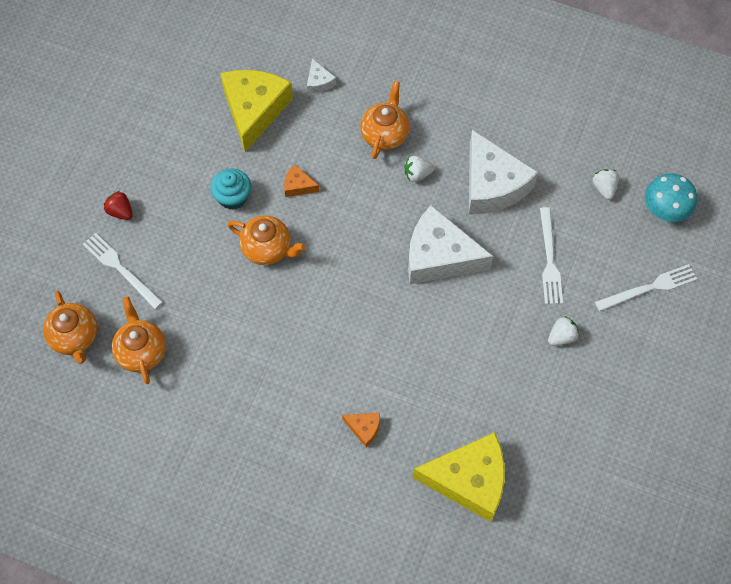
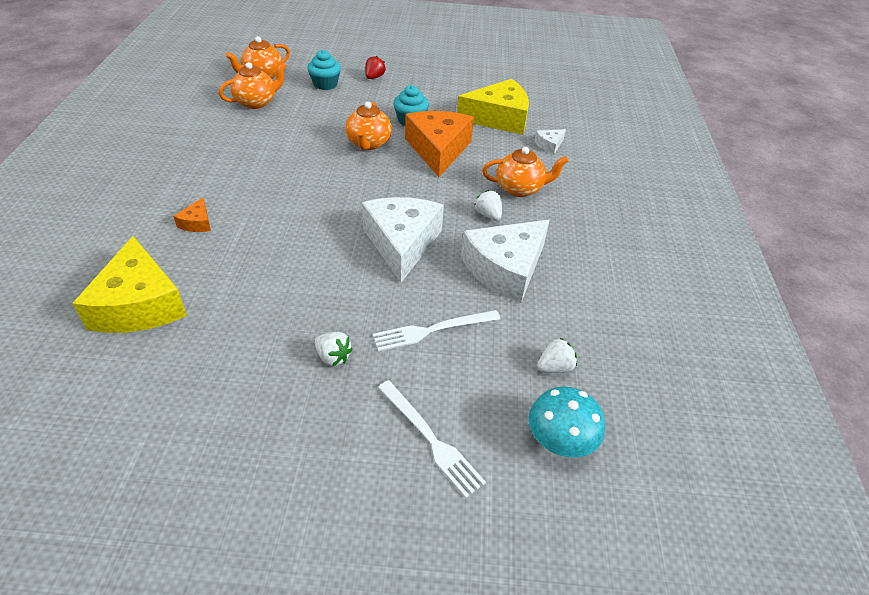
camera: 70 degrees right, 20 degrees down
white fork [83,233,163,309] -> turquoise cupcake [307,50,341,90]
orange cheese [284,164,319,197] -> orange cheese [405,111,474,177], size x2.32

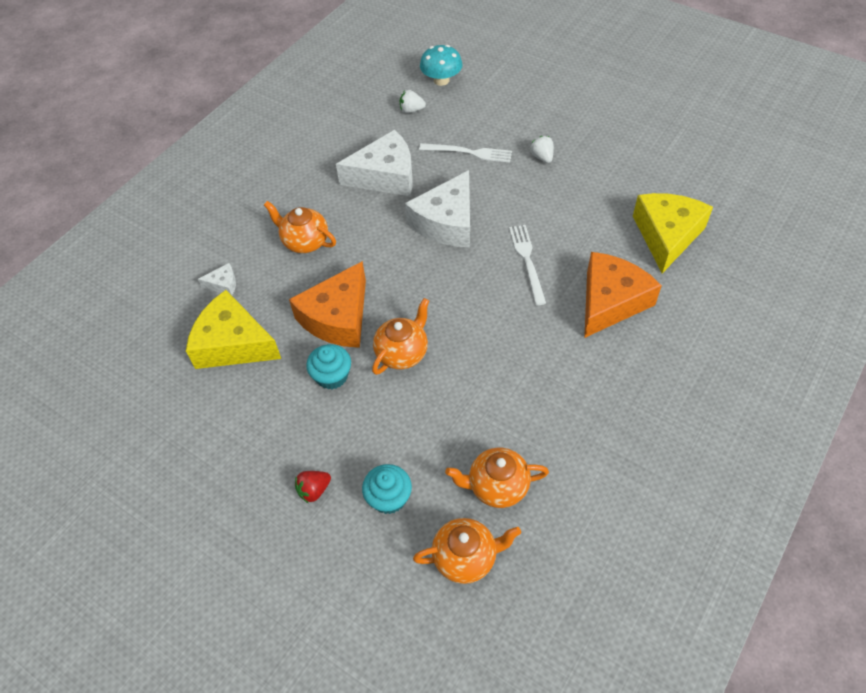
camera: 145 degrees left, 10 degrees up
orange cheese [173,198,211,232] -> orange cheese [584,252,662,338], size x2.32
white fork [378,380,486,498] -> white fork moved to [509,225,546,305]
white strawberry [475,190,502,221] -> none

